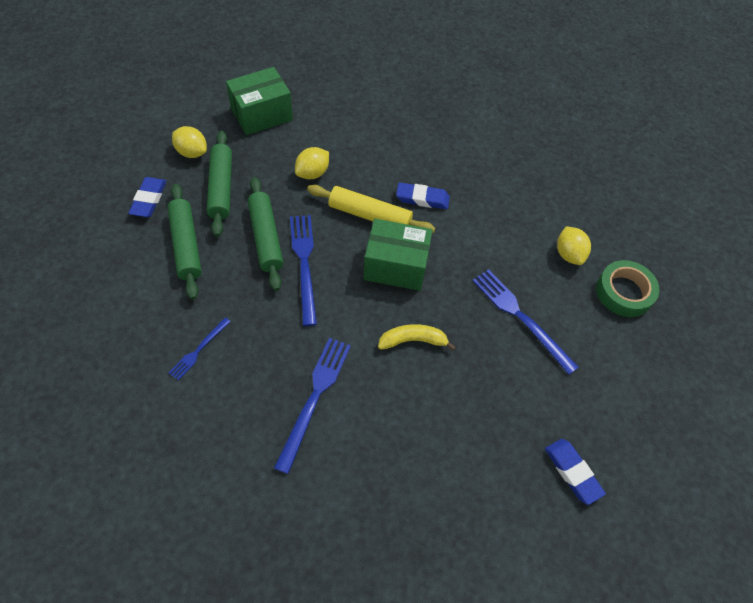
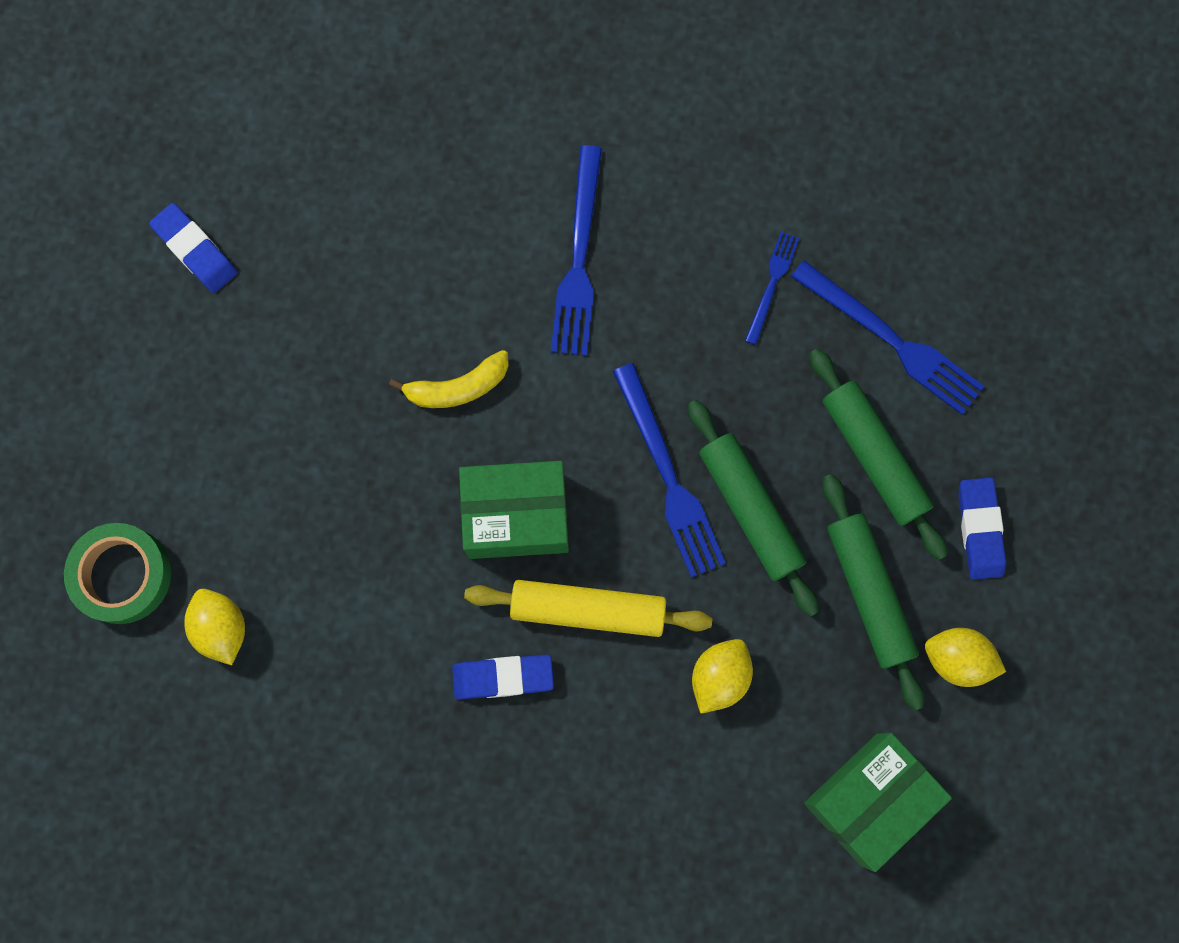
camera: 170 degrees right, 20 degrees up
blue fork [472,269,579,375] -> blue fork moved to [791,260,984,415]

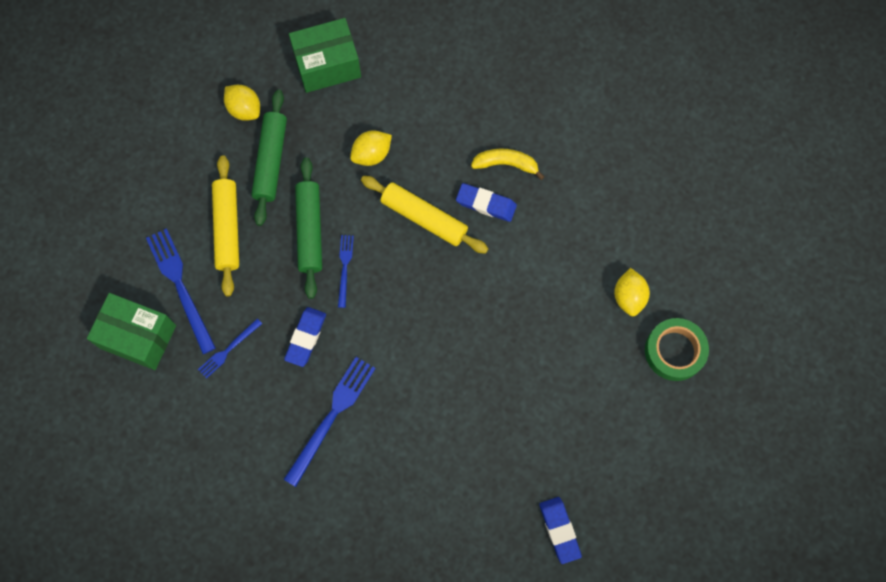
camera: 155 degrees left, 5 degrees down
yellow banana [389,350,509,408] -> yellow banana moved to [471,149,545,180]
green box [459,461,569,559] -> green box moved to [87,293,176,370]
blue fork [613,363,726,578] -> blue fork [338,235,354,308], size x0.55
green rolling pin [810,348,947,560] -> yellow rolling pin [212,155,239,296]
blue eraser [958,478,1006,580] -> blue eraser moved to [284,307,326,367]

